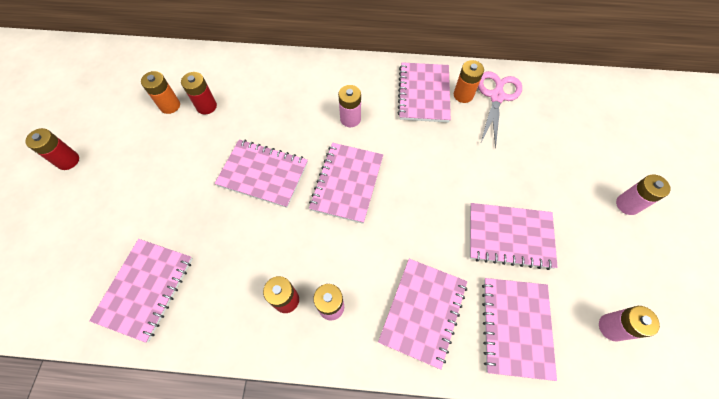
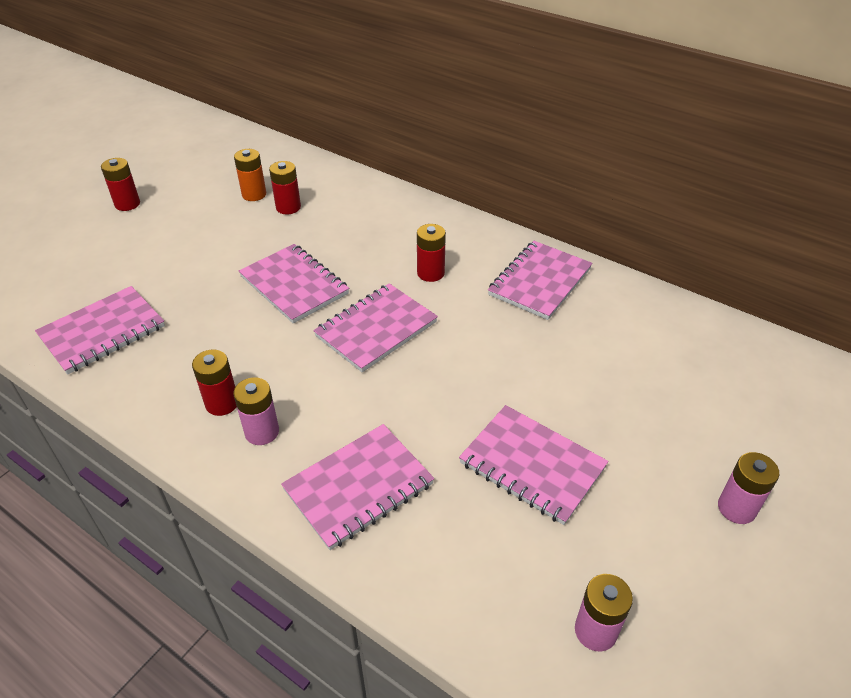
camera: 30 degrees right, 20 degrees down
pink battery [338,85,361,127] -> red battery [417,224,446,282]
orange battery [454,60,484,103] -> none
pink scissors [478,71,522,149] -> none
pink notebook [482,278,557,381] -> none

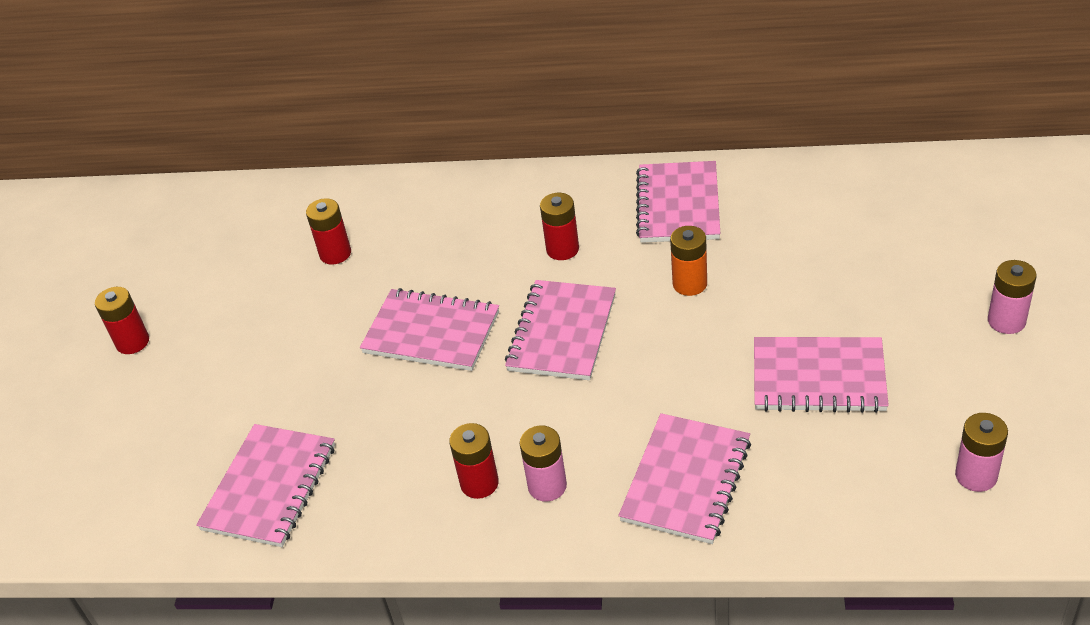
camera: 25 degrees left, 0 degrees up
orange battery [234,149,266,201] -> orange battery moved to [670,226,707,296]

